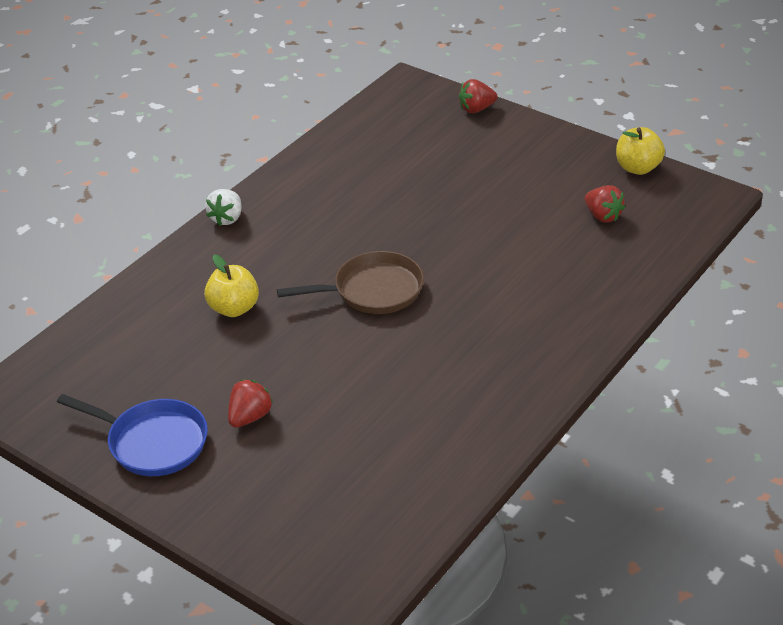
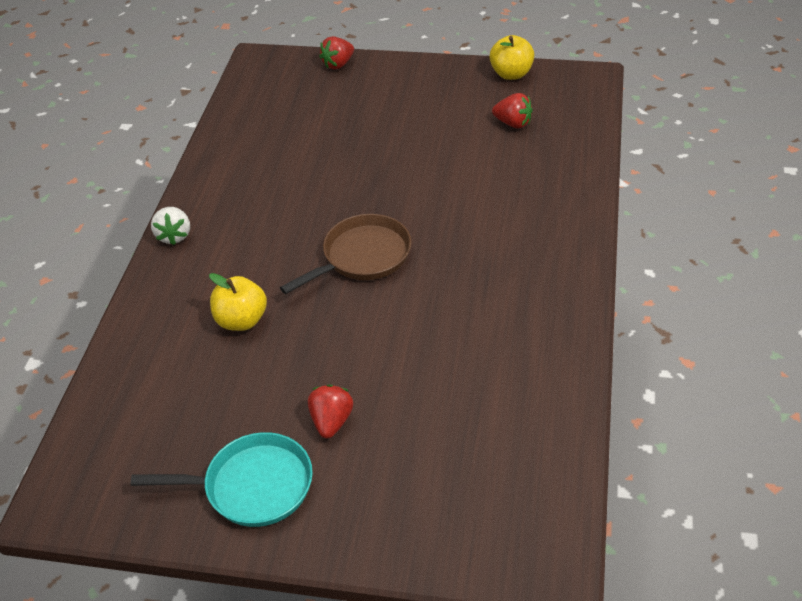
camera: 25 degrees left, 5 degrees up
blue pan [57,394,208,476] -> turquoise pan [131,432,313,527]

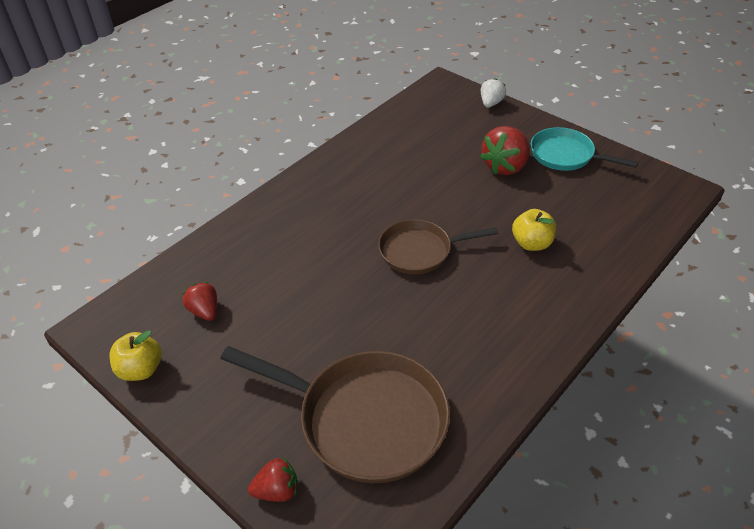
camera: 150 degrees left, 0 degrees up
white strawberry [151,207,190,245] -> white strawberry moved to [481,78,506,108]
red strawberry [308,385,353,438] -> red strawberry [480,126,530,175], size x1.69
none -> brown pan [220,346,450,483]

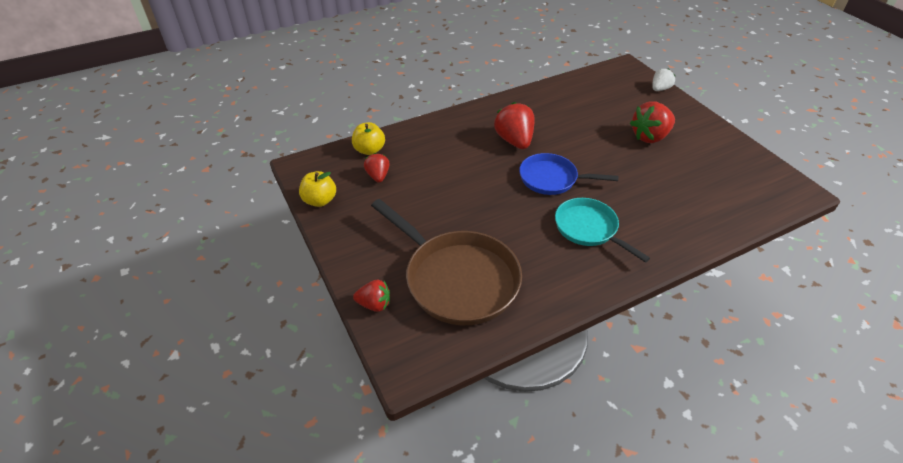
camera: 20 degrees right, 0 degrees up
brown pan [378,219,498,275] -> blue pan [519,153,618,195]
yellow apple [512,209,556,251] -> yellow apple moved to [352,122,385,155]
turquoise pan [531,127,638,171] -> turquoise pan moved to [555,198,650,263]
none -> red strawberry [494,102,535,149]

